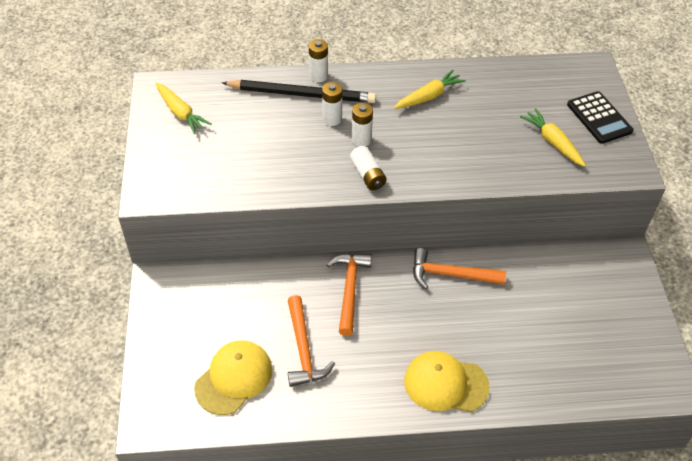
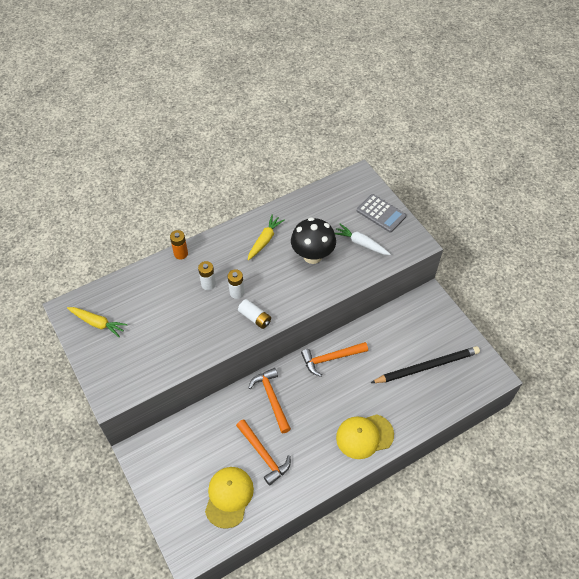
camera: 25 degrees left, 5 degrees up
black pencil [222,80,376,103] -> black pencil moved to [371,346,480,383]
white battery [309,39,328,82] -> orange battery [170,230,188,259]
yellow carrot [520,108,586,167] -> white carrot [335,224,391,255]
black calculator [567,91,633,144] -> grey calculator [357,194,406,232]
none -> black mushroom [291,217,336,264]

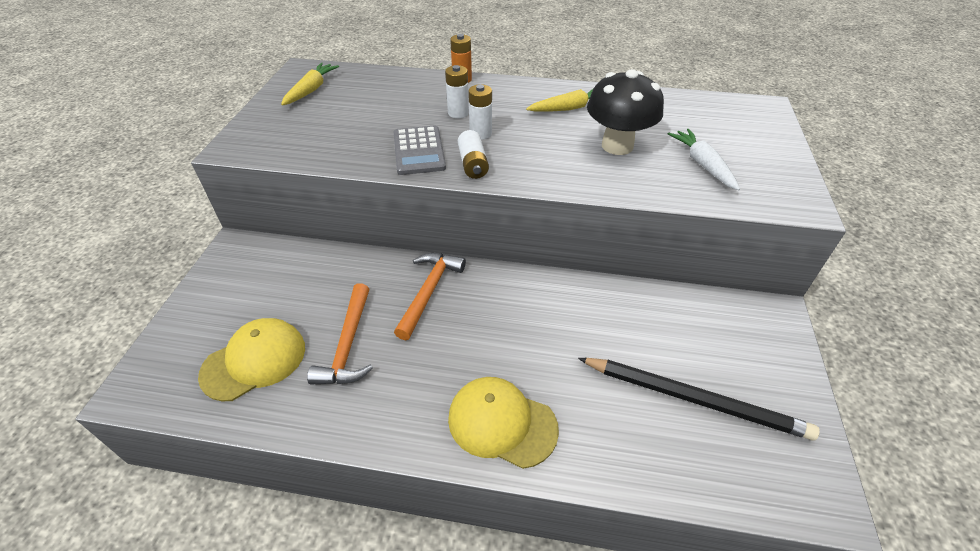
camera: 40 degrees right, 10 degrees down
yellow carrot [67,307,127,337] -> yellow carrot turned 135 degrees counterclockwise [281,63,339,106]
orange hammer [301,342,368,377] -> none
grey calculator [357,194,406,232] -> grey calculator moved to [394,125,446,175]

